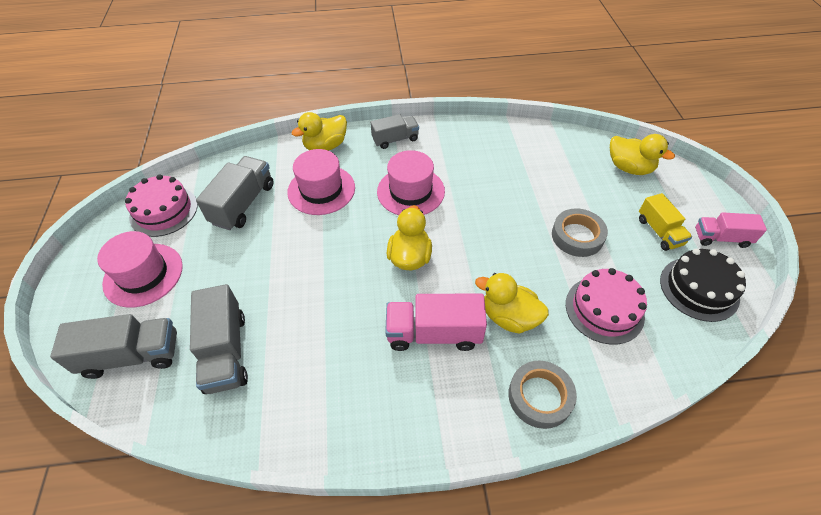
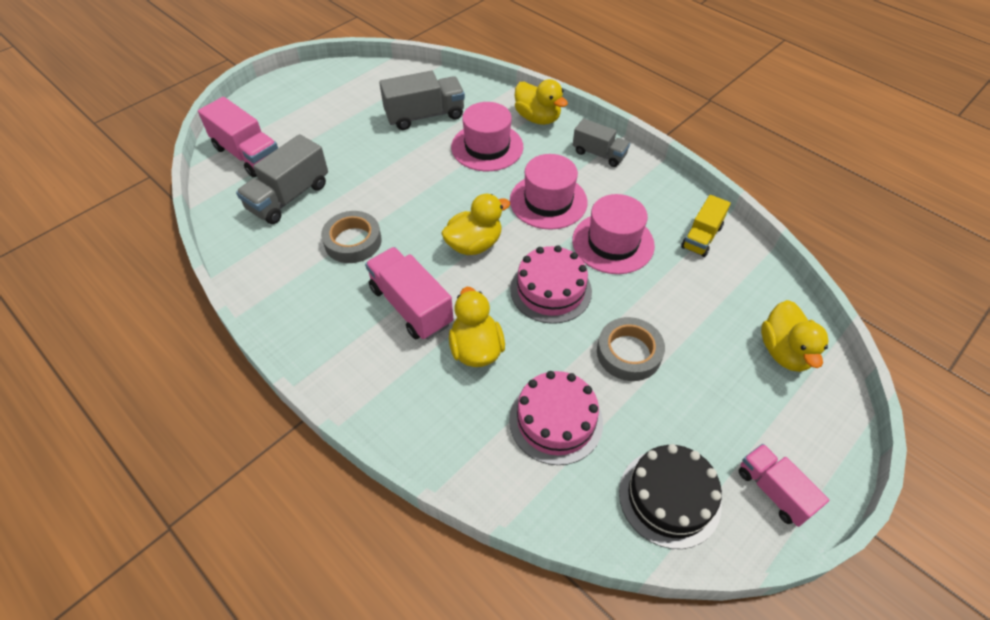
camera: 50 degrees right, 0 degrees up
grey truck [50,314,177,379] -> pink truck [198,97,278,177]
pink hat [97,231,183,308] -> pink hat moved to [572,194,655,274]
pink cake [125,174,198,237] -> pink cake moved to [510,245,592,324]
yellow duck [291,112,347,151] -> yellow duck turned 150 degrees counterclockwise [515,79,568,125]
grey tape [508,361,577,429] -> grey tape moved to [321,211,382,263]
yellow truck [639,193,692,251] -> yellow truck moved to [681,195,731,257]

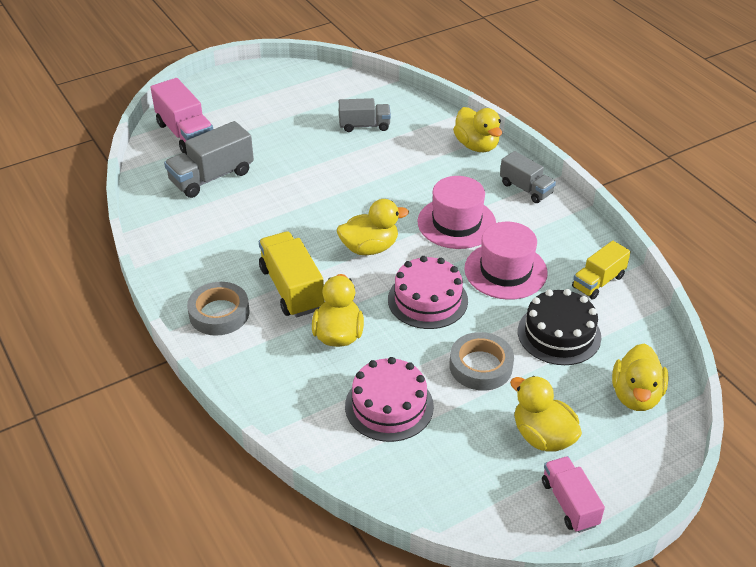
camera: 15 degrees right, 10 degrees down
grey tape [321,211,382,263] -> grey tape moved to [187,282,249,336]
pink truck [365,247,453,340] -> yellow truck [259,231,324,317]
grey truck [379,71,465,130] -> grey truck [339,98,391,132], size x0.65
pink hat [451,102,523,171] -> none
black cake [619,444,722,549] -> black cake moved to [518,289,601,365]
none -> yellow duck [510,376,582,452]

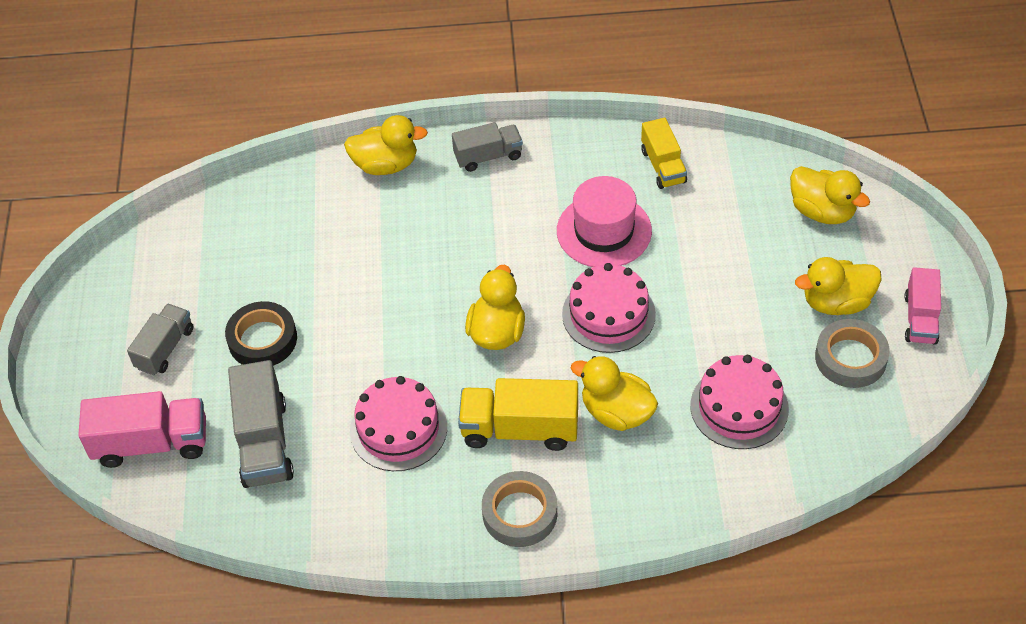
camera: 60 degrees left, 10 degrees up
grey truck [339,98,391,132] -> grey truck moved to [127,304,193,375]
pink hat [417,176,496,249] -> none
grey tape [449,332,514,391] -> grey tape moved to [815,319,890,388]
black cake [518,289,601,365] -> none
pink truck [542,456,605,533] -> pink truck turned 90 degrees counterclockwise [904,267,941,345]
none -> black tape [225,301,297,366]
none -> pink cake [350,376,447,471]

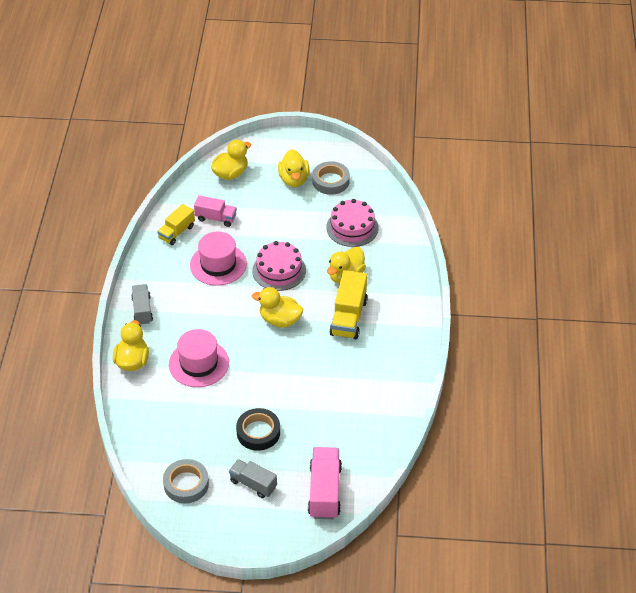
camera: 85 degrees left, 5 degrees down
grey truck [228,360,294,488] -> none
pink cake [350,376,447,471] -> none
grey tape [482,471,557,547] -> grey tape moved to [163,459,209,504]
yellow truck [641,118,687,189] -> yellow truck turned 135 degrees clockwise [157,204,195,245]
pink truck [904,267,941,345] -> pink truck moved to [194,195,237,227]
none -> pink hat [169,329,229,387]

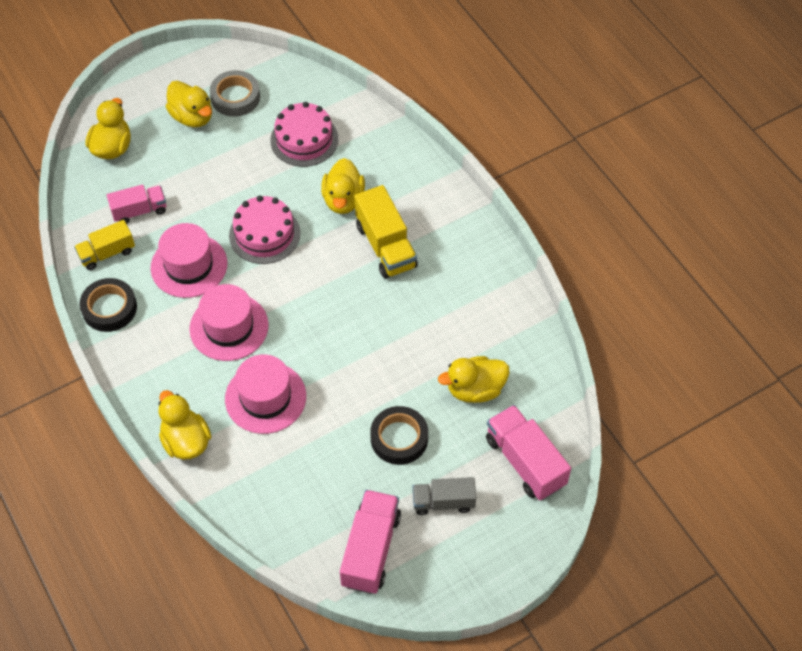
camera: 35 degrees left, 10 degrees up
grey truck [131,284,153,325] -> none
yellow truck [157,204,195,245] -> yellow truck turned 60 degrees clockwise [74,220,135,270]
grey tape [163,459,209,504] -> pink truck [340,490,401,594]
yellow duck [252,287,303,328] -> yellow duck moved to [438,356,509,403]
none -> black tape [79,278,137,332]
none -> pink hat [189,284,269,361]

